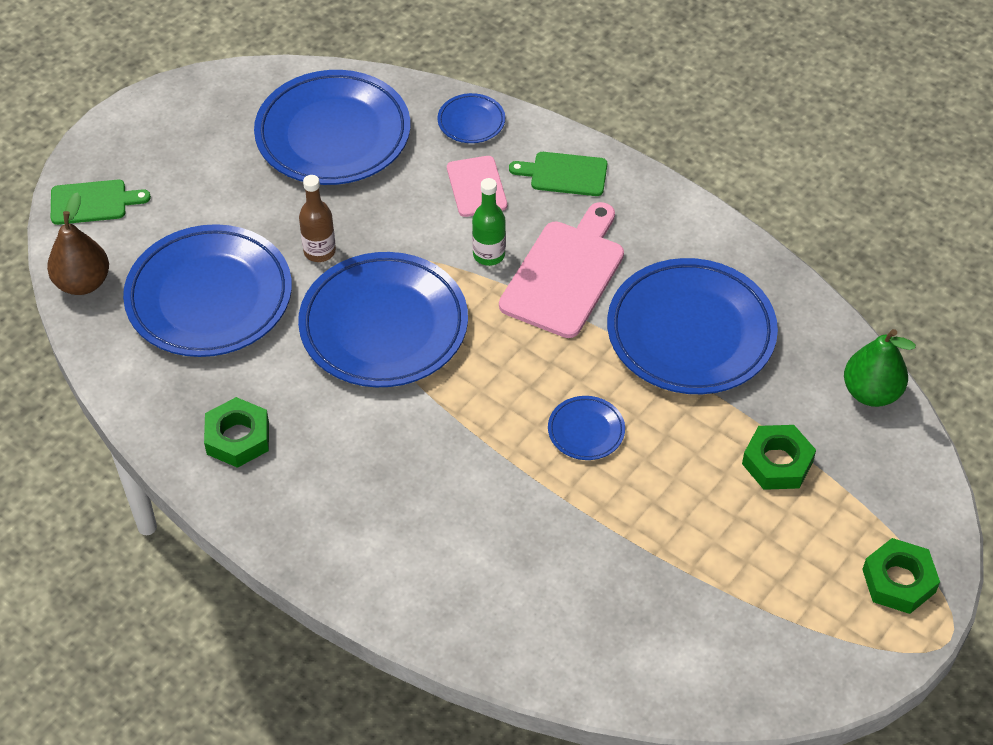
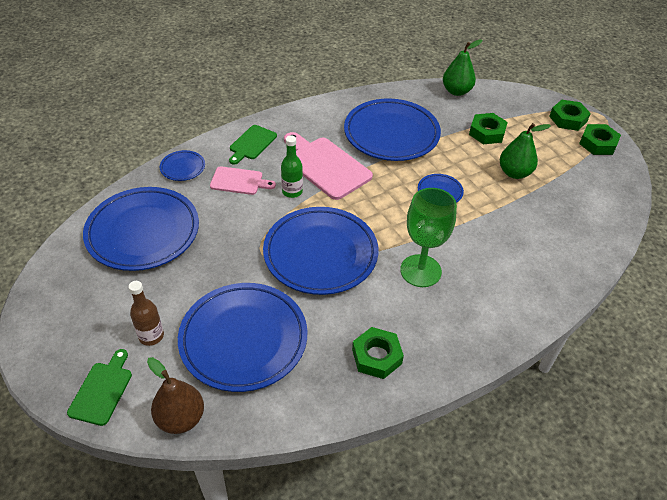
camera: 70 degrees left, 5 degrees down
brown bottle [299,175,336,262] -> brown bottle moved to [129,281,164,346]
none -> green goblet [400,188,457,287]
none -> green pear [500,123,551,179]
none -> green nut [579,124,621,155]

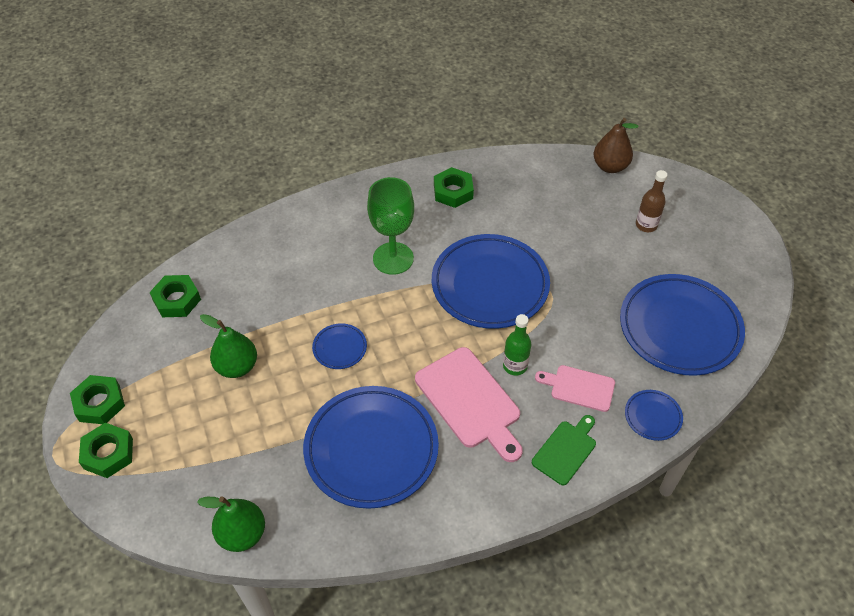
camera: 170 degrees left, 5 degrees up
green cutting board [67,349,132,426] -> none
blue plate [178,283,307,392] -> none
green nut [469,113,508,144] -> green nut moved to [150,275,201,317]

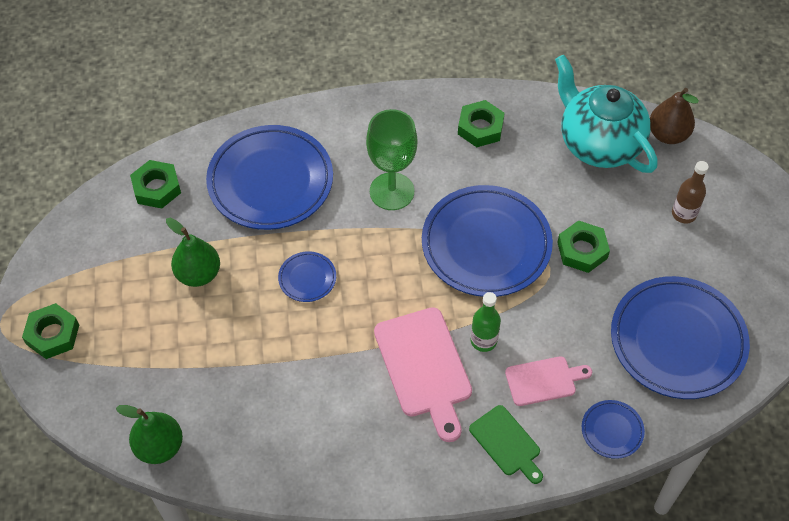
camera: 15 degrees right, 5 degrees up
green nut [70,375,125,424] -> green nut moved to [557,220,610,273]
blue plate [303,386,439,509] -> blue plate moved to [206,125,333,230]
green cutting board [532,415,596,485] -> green cutting board turned 90 degrees clockwise [469,405,543,484]
pink cutting board [535,365,615,412] -> pink cutting board turned 135 degrees clockwise [505,356,592,406]
none -> turquoise teapot [555,55,657,173]

